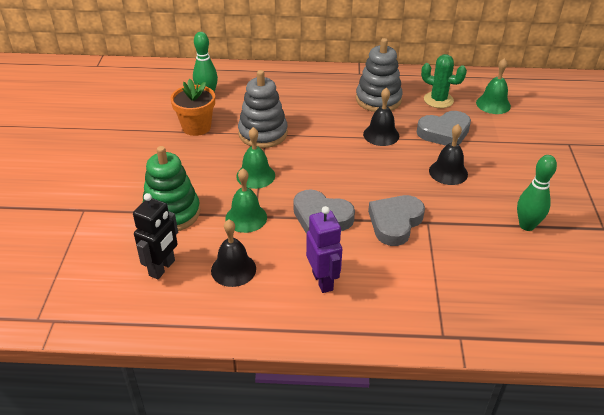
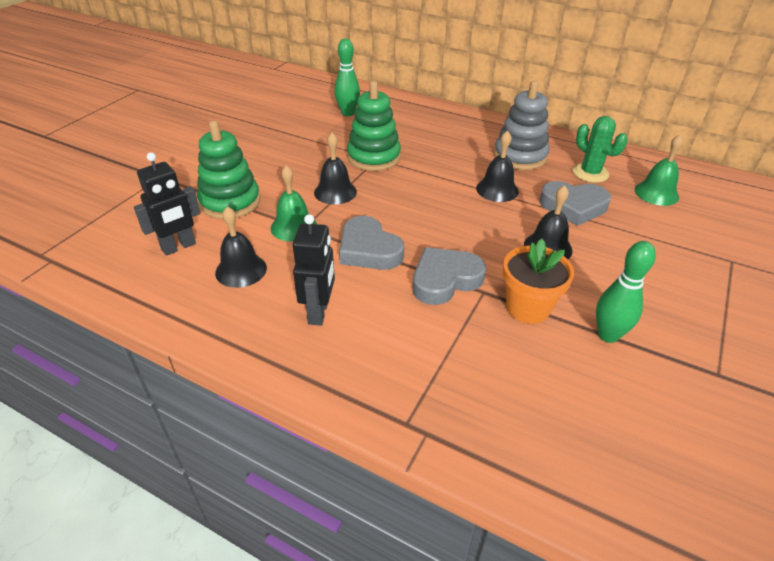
camera: 25 degrees right, 0 degrees up
orange flower pot [170,79,215,136] -> orange flower pot moved to [503,239,574,324]
green bell [236,127,275,189] -> black bell [314,133,357,205]
grey stacking toy [238,70,288,148] -> green stacking toy [347,81,401,171]
purple robot [306,206,342,293] -> black robot [293,214,335,326]

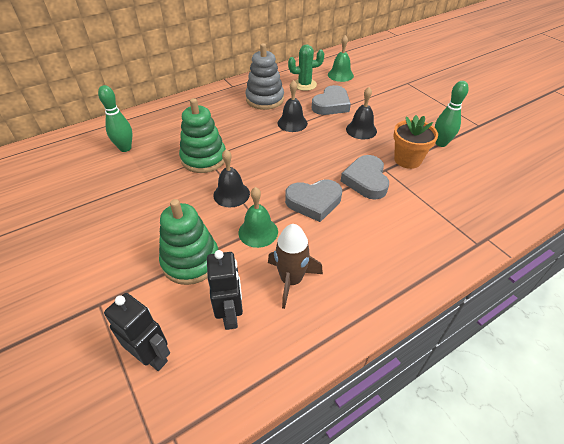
camera: 60 degrees left, 5 degrees up
black bell [215,206,267,288] -> brown rocket [268,224,323,309]
black robot [293,214,335,326] -> black robot moved to [104,293,170,371]

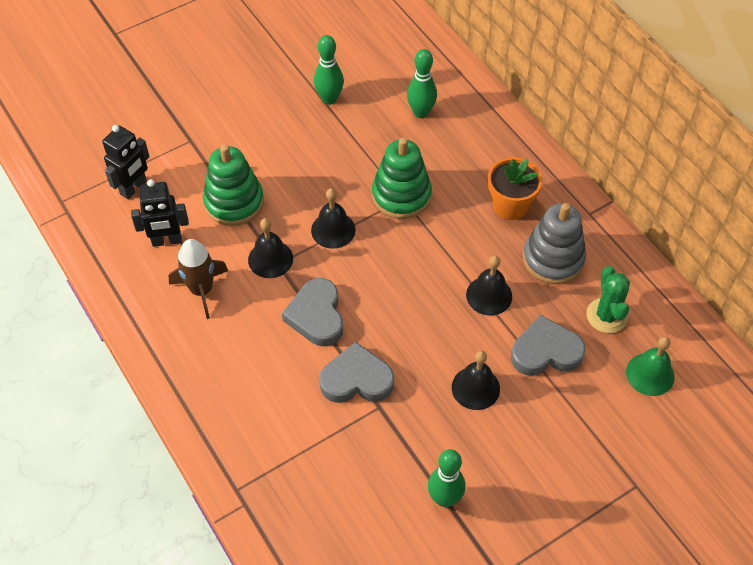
camera: 90 degrees right, 10 degrees up
green bell [238,187,278,248] -> black bell [248,218,293,278]
grey heart [312,85,351,115] -> grey heart turned 135 degrees clockwise [511,315,585,376]
orange flower pot [393,115,438,169] -> orange flower pot moved to [488,157,542,220]
none -> green bowling pin [314,35,344,105]

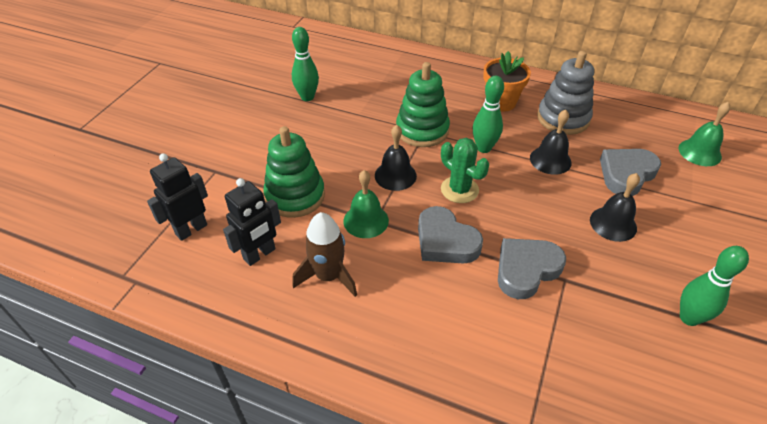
camera: 35 degrees left, 10 degrees down
black robot [102,125,150,199] -> black robot turned 135 degrees counterclockwise [147,153,208,241]
black bell [248,218,293,278] -> green bell [343,170,389,238]
green bowling pin [407,49,437,118] -> green bowling pin moved to [473,76,504,153]
green cactus [586,266,630,333] -> green cactus moved to [441,138,489,203]

